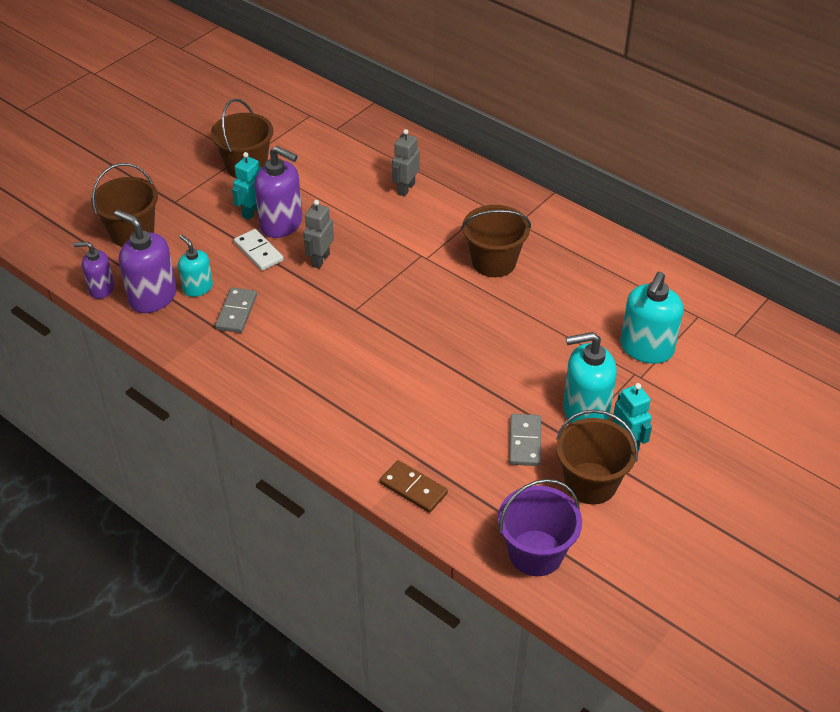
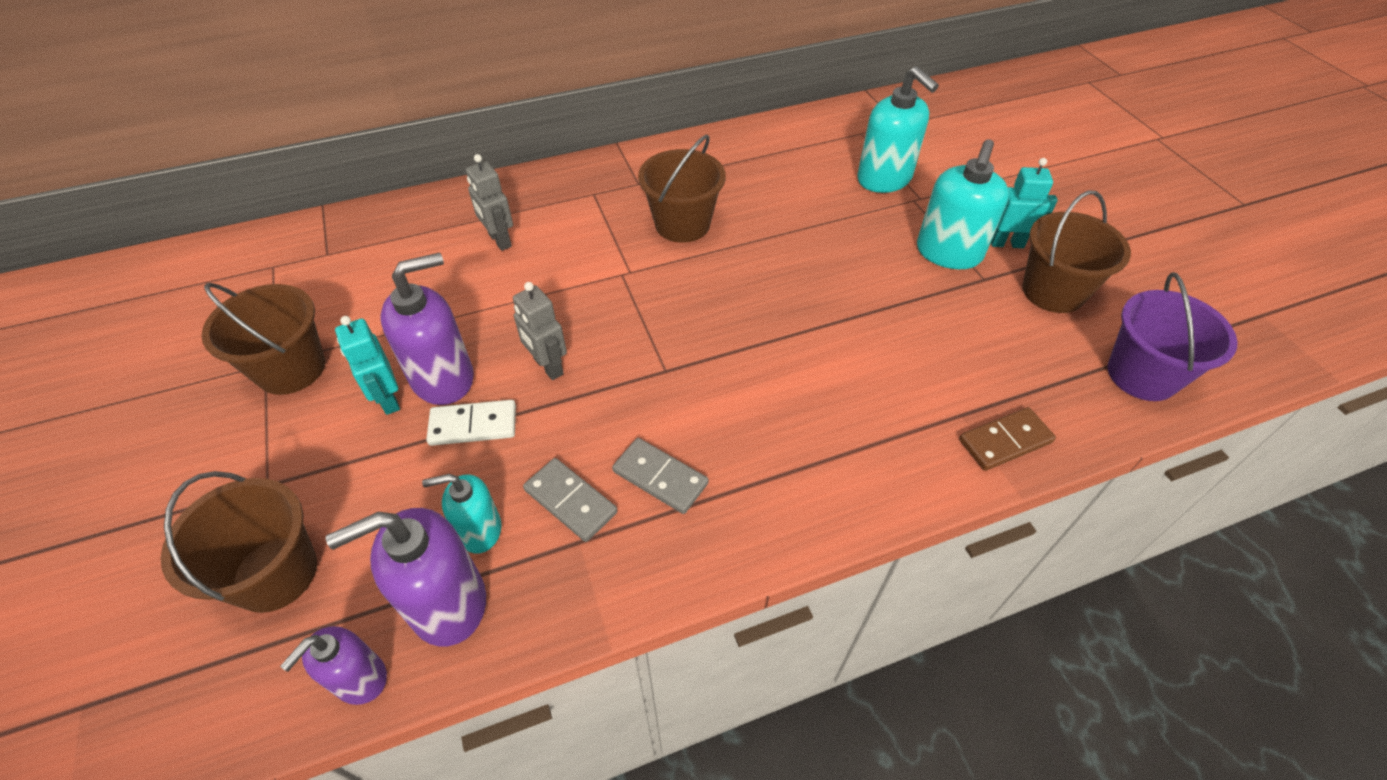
camera: 60 degrees left, 5 degrees up
grey domino [509,414,541,466] -> grey domino moved to [612,438,708,514]

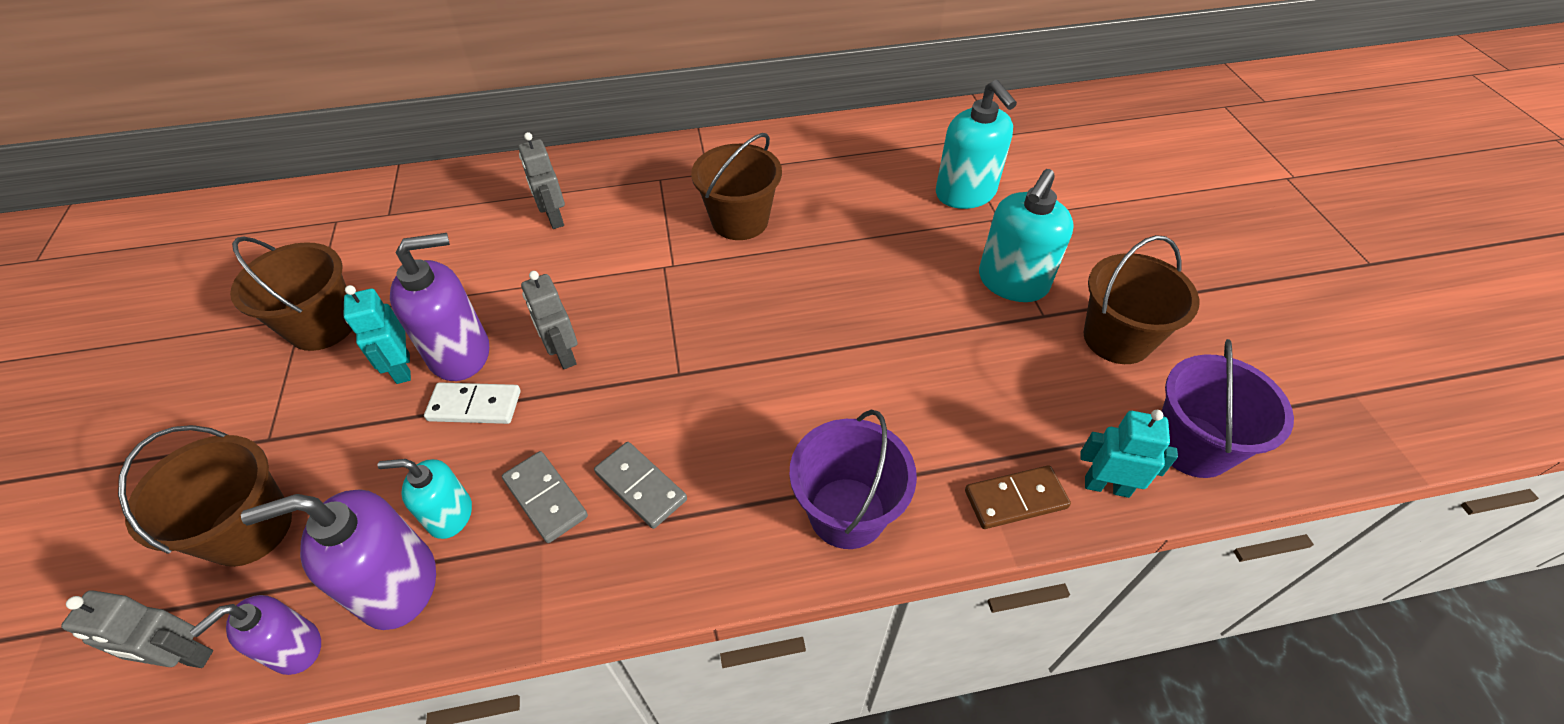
camera: 10 degrees right, 0 degrees up
turquoise robot [991,158,1058,248] -> turquoise robot moved to [1081,410,1178,498]
none -> grey robot [61,590,213,668]
none -> purple bucket [790,410,917,549]

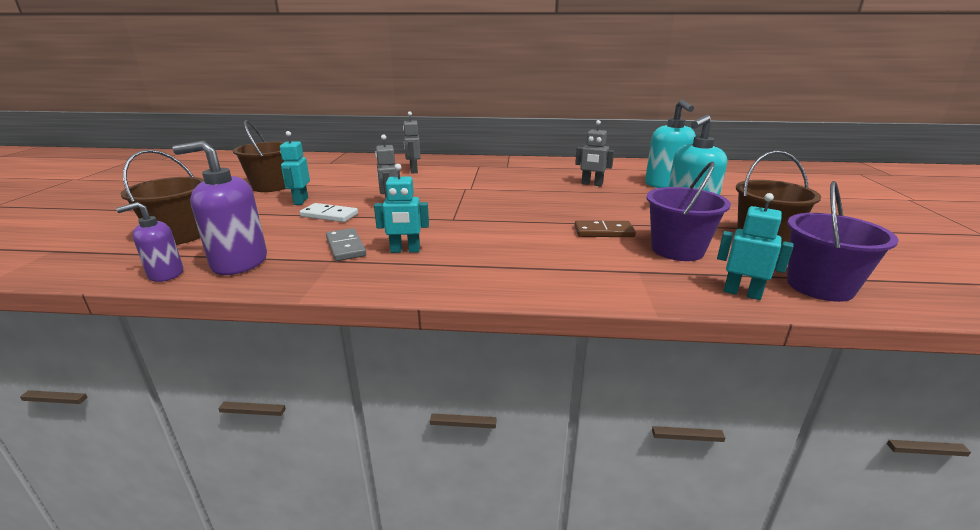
camera: 15 degrees right, 25 degrees down
grey robot [61,590,213,668] -> grey robot moved to [575,120,614,186]
turquoise soap dispenser [378,459,472,539] -> none
purple soap dispenser [390,233,489,381] -> none
grey domino [594,442,687,529] -> turquoise robot [374,164,429,253]
brown bucket [691,133,782,240] -> none
purple bucket [790,410,917,549] -> purple bucket moved to [646,161,731,261]
brown domino [965,465,1071,529] -> brown domino moved to [574,220,636,237]

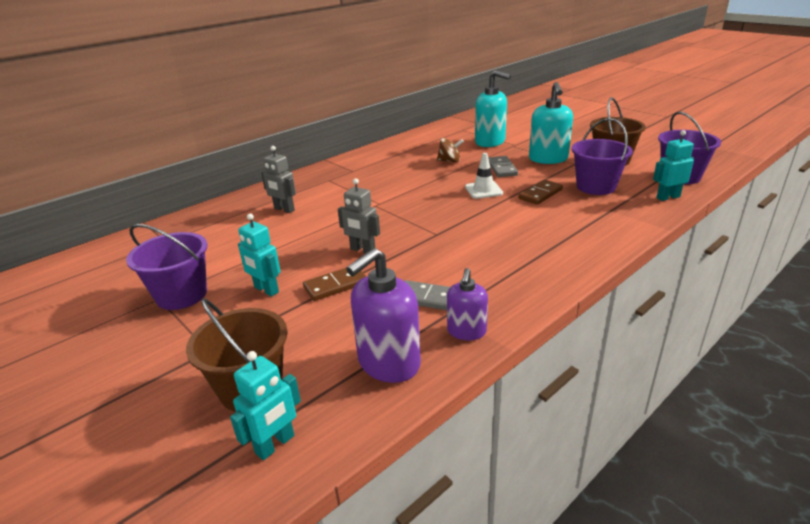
camera: 45 degrees left, 5 degrees up
purple soap dispenser [116,202,183,282] -> purple soap dispenser moved to [447,268,488,340]
brown bucket [233,120,286,192] -> purple bucket [126,224,207,310]
white domino [300,203,358,222] -> brown domino [303,268,367,301]
turquoise robot [374,164,429,253] -> turquoise robot moved to [230,351,301,460]
grey robot [575,120,614,186] -> brown spinning top [437,138,464,162]
none -> white traffic cone [465,153,503,199]
none -> grey domino [488,156,518,177]

